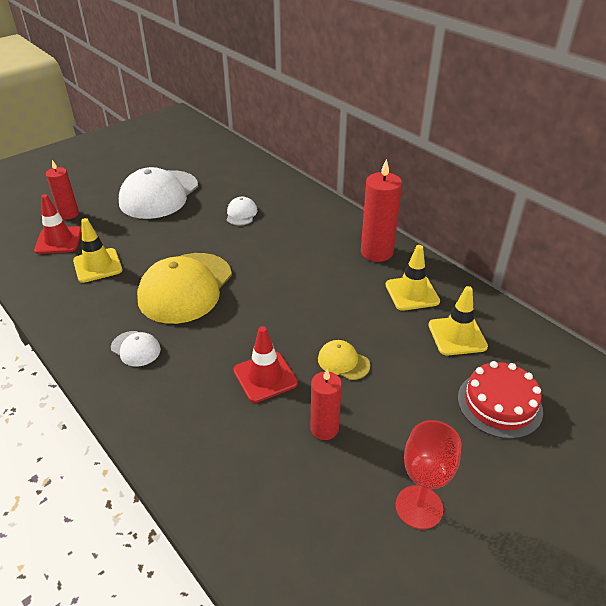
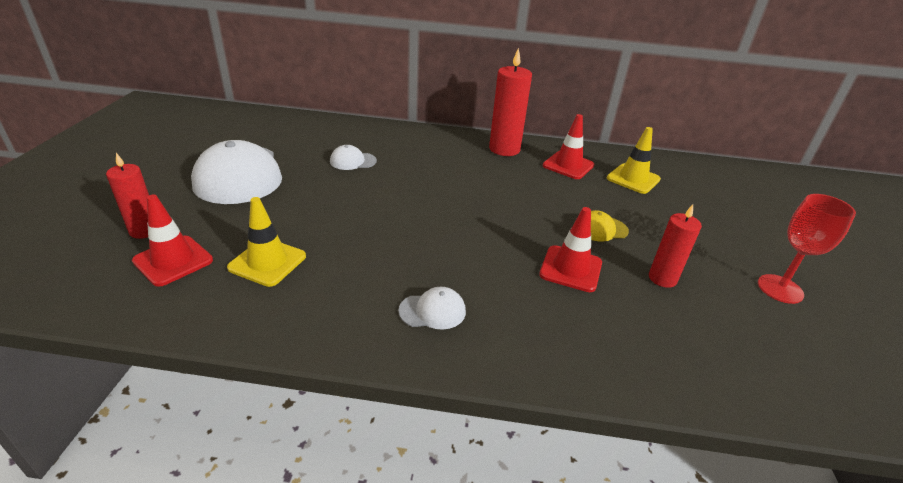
camera: 45 degrees left, 5 degrees down
yellow cap [137,253,232,324] -> none
white cap [226,197,257,225] -> white cap turned 60 degrees counterclockwise [330,145,377,170]
yellow traffic cone [385,245,440,311] -> red traffic cone [543,114,594,179]
red cake [458,361,543,439] -> none

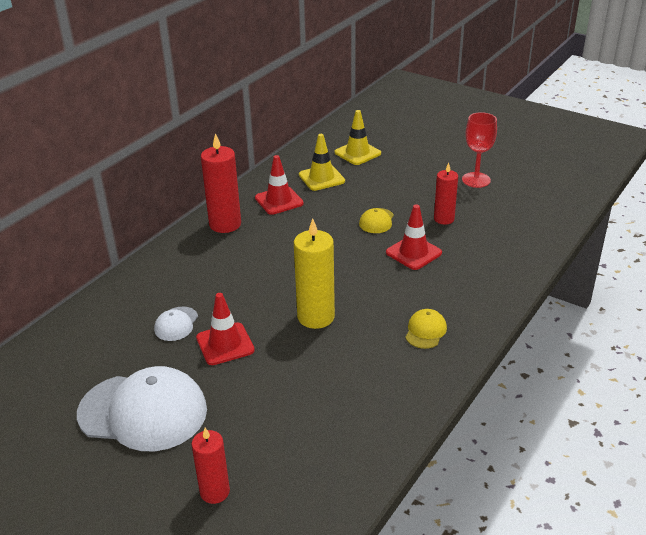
camera: 60 degrees left, 0 degrees up
red traffic cone [132,195,213,287] -> red traffic cone moved to [196,293,255,365]
yellow traffic cone [227,197,306,287] -> yellow traffic cone moved to [335,110,381,165]
white cap [398,287,466,330] -> yellow cap [405,309,447,349]
none -> yellow candle [294,218,335,329]

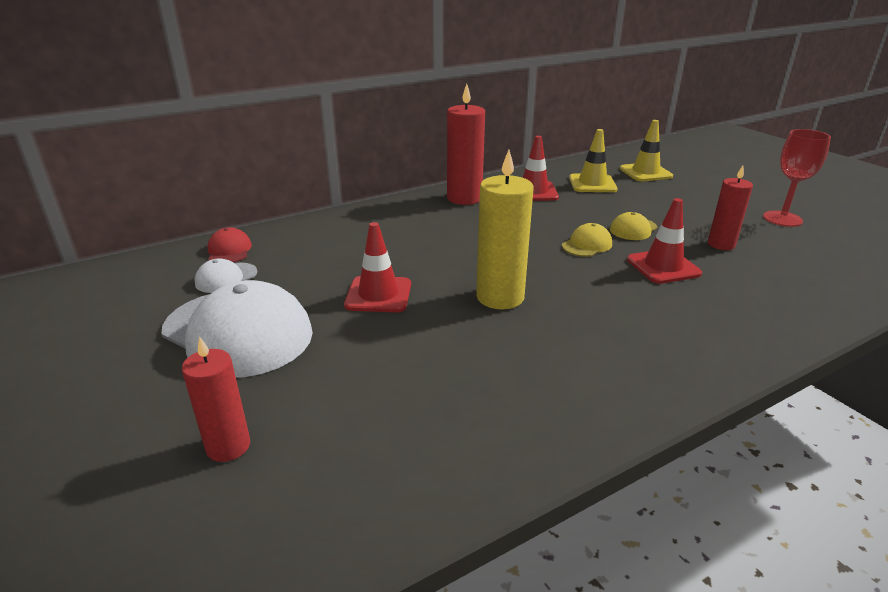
camera: 25 degrees right, 5 degrees down
white cap [154,306,198,341] -> white cap moved to [195,258,258,293]
yellow cap [405,309,447,349] -> yellow cap moved to [562,223,612,257]
none -> red cap [208,227,252,263]

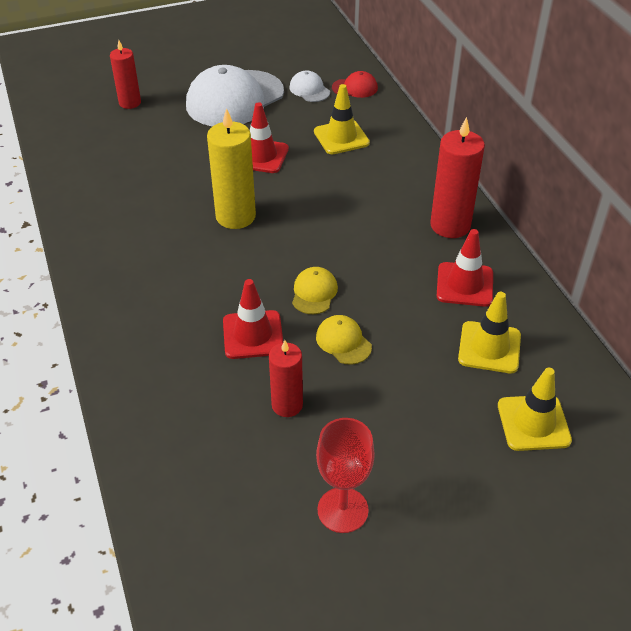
camera: 100 degrees right, 15 degrees up
yellow cap [562,223,612,257] -> yellow cap turned 135 degrees counterclockwise [292,267,338,314]
none -> yellow traffic cone [314,84,370,154]

